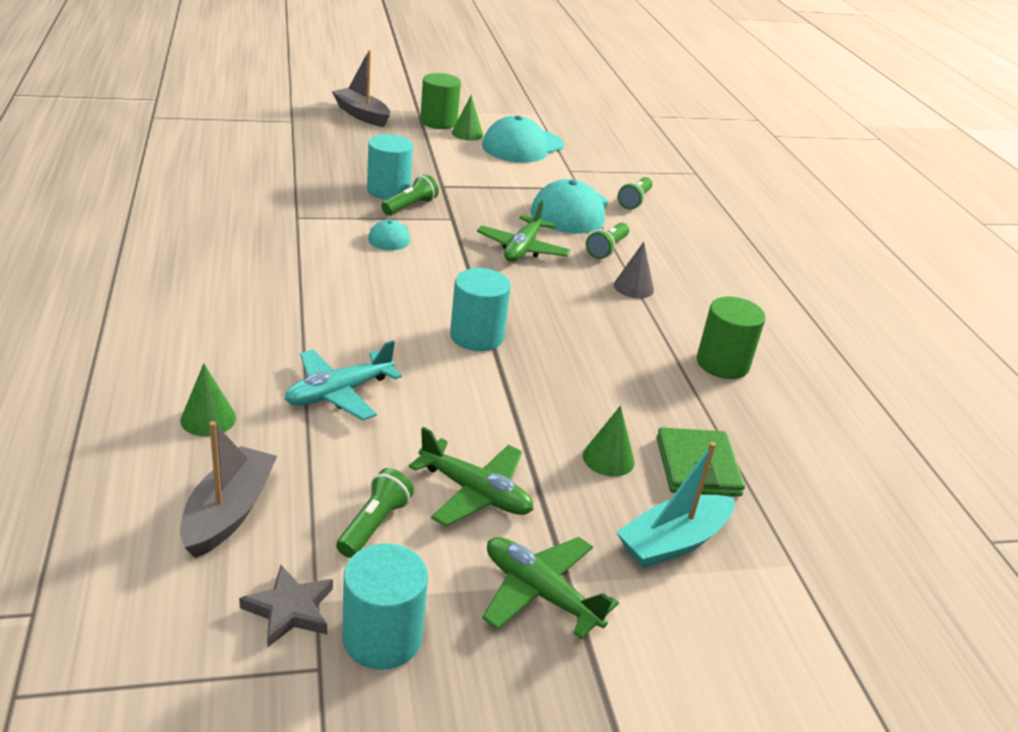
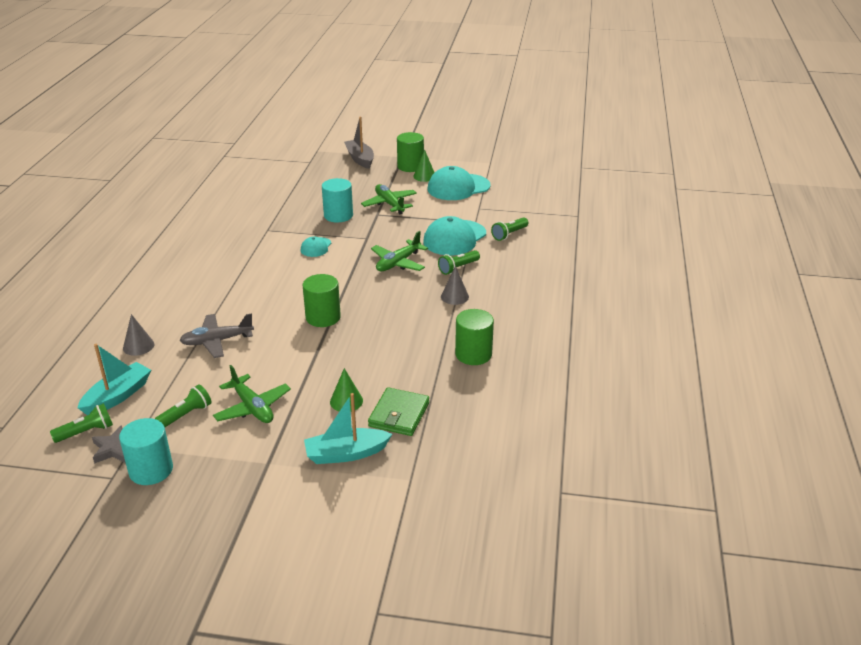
camera: 25 degrees right, 0 degrees up
green cone [180,363,236,436] -> grey cone [123,314,154,356]
grey boat [180,421,277,558] -> turquoise boat [78,344,151,415]
turquoise plane [285,340,402,421] -> grey plane [179,313,254,358]
green flashlight [381,174,439,215] -> green flashlight moved to [50,403,113,443]
turquoise cylinder [450,268,511,351] -> green cylinder [303,274,341,327]
green plane [482,537,619,639] -> green plane moved to [361,184,417,214]

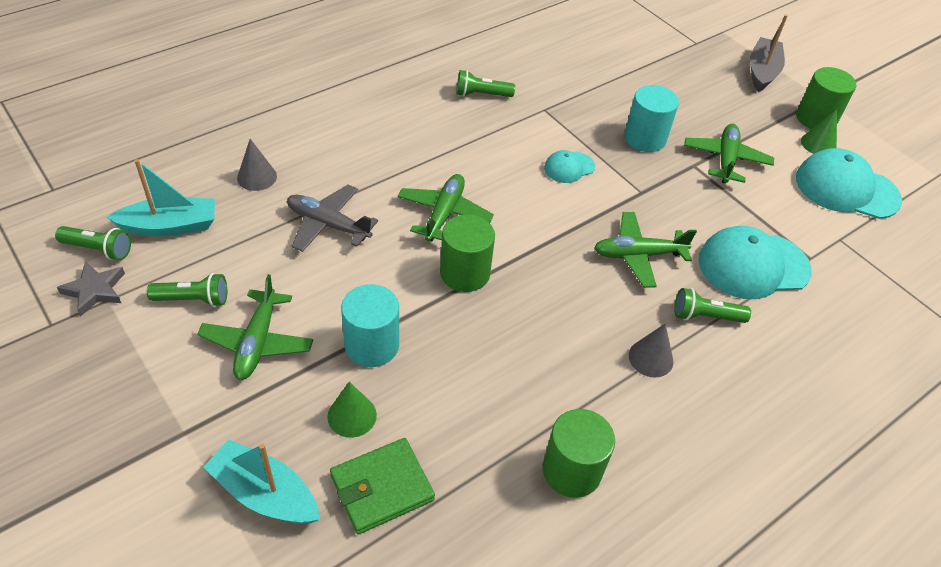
camera: 40 degrees right, 15 degrees up
turquoise cylinder [119,418,173,485] -> turquoise cylinder moved to [341,284,399,367]
green flashlight [491,217,528,241] -> green flashlight moved to [456,70,515,97]
none -> green plane [398,174,494,241]

